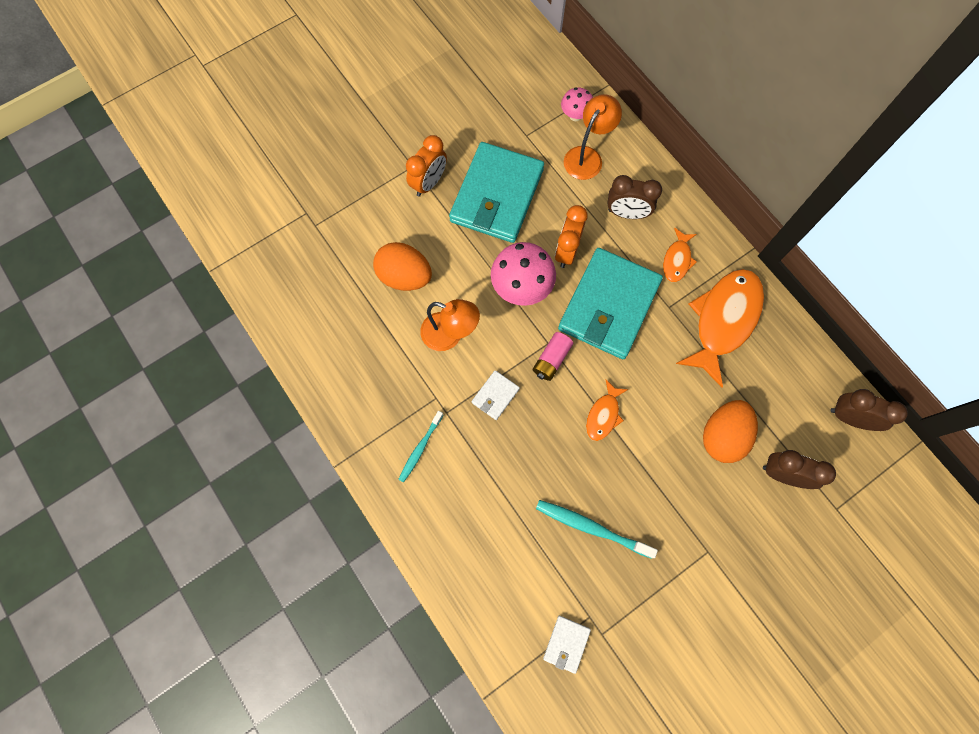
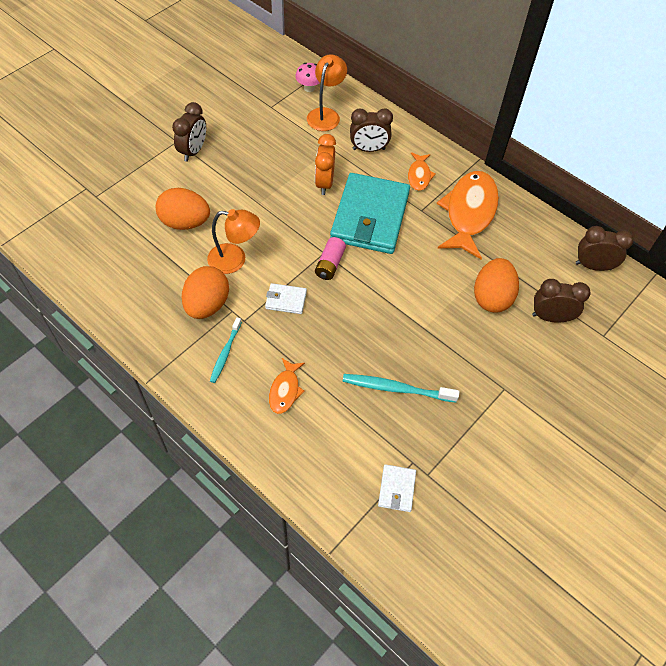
camera: 15 degrees left, 15 degrees down
orange clock [406,135,447,197] -> brown clock [172,102,206,162]
turquoise wallet [449,142,544,243] -> none
white wallet [471,370,520,420] -> white wallet turned 75 degrees clockwise [265,283,307,314]
pink mushroom [491,242,556,306] -> none
orange fish [586,379,629,441] -> orange fish moved to [269,358,305,414]
none -> orange egg [182,266,229,319]

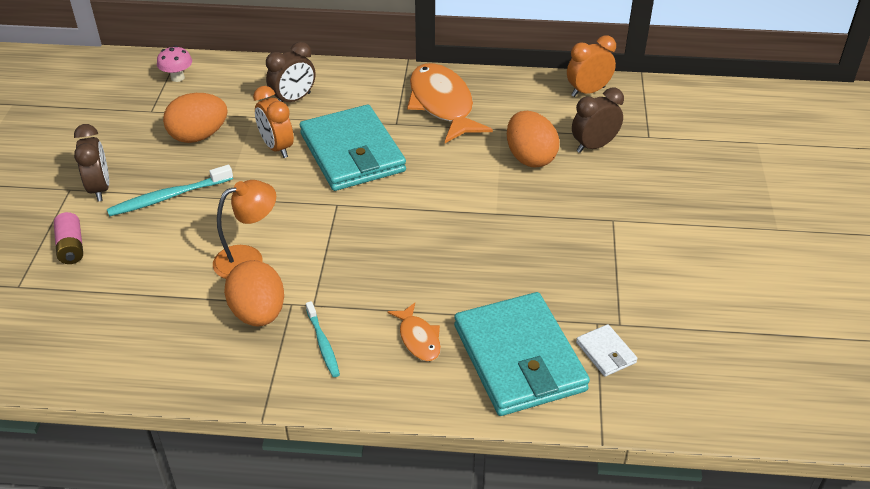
camera: 35 degrees left, 15 degrees down
orange egg [156,188,210,230] -> orange egg moved to [163,93,228,143]
white wallet [265,283,307,314] -> none
orange lamp [307,54,347,131] -> none
pink battery [315,237,346,280] -> pink battery moved to [54,212,83,264]
turquoise toothbrush [342,374,459,403] -> turquoise toothbrush moved to [107,165,233,216]
orange fish [408,152,436,191] -> none
brown clock [576,226,634,271] -> orange clock [567,35,616,97]
none -> turquoise wallet [454,292,590,416]

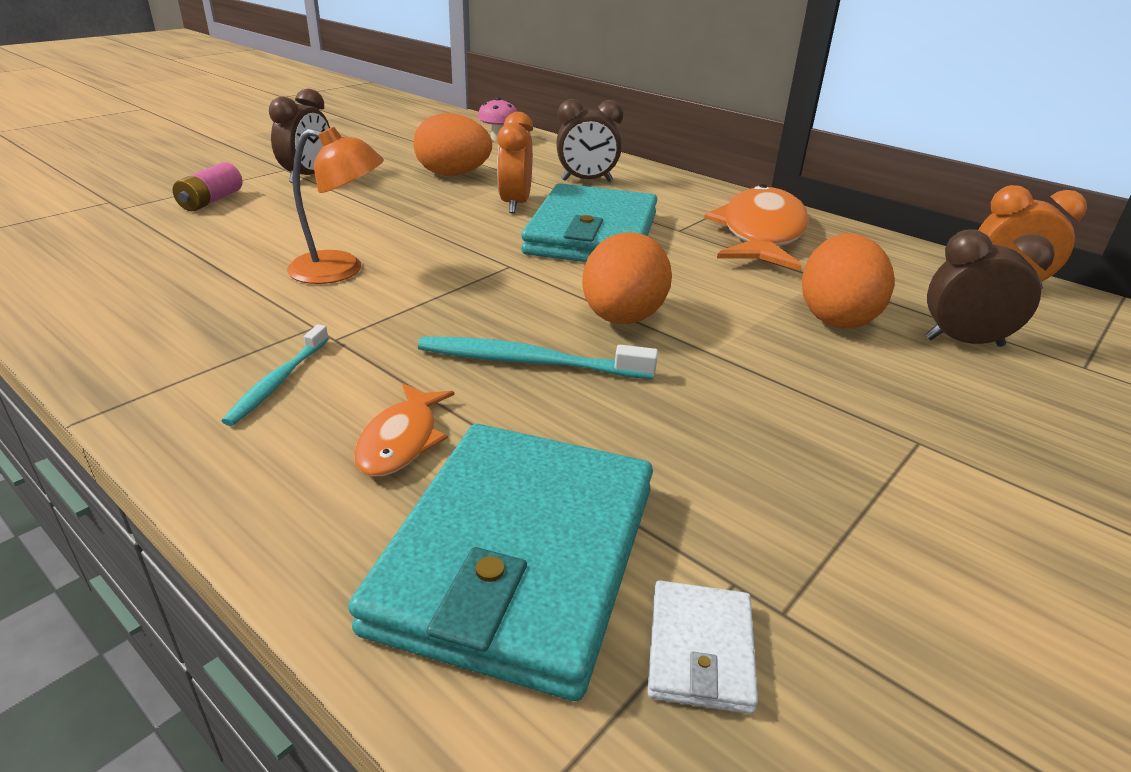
camera: 35 degrees right, 10 degrees down
turquoise toothbrush [107,165,233,216] -> turquoise toothbrush moved to [418,336,658,379]
orange egg [224,260,284,327] -> orange egg moved to [582,232,672,324]

